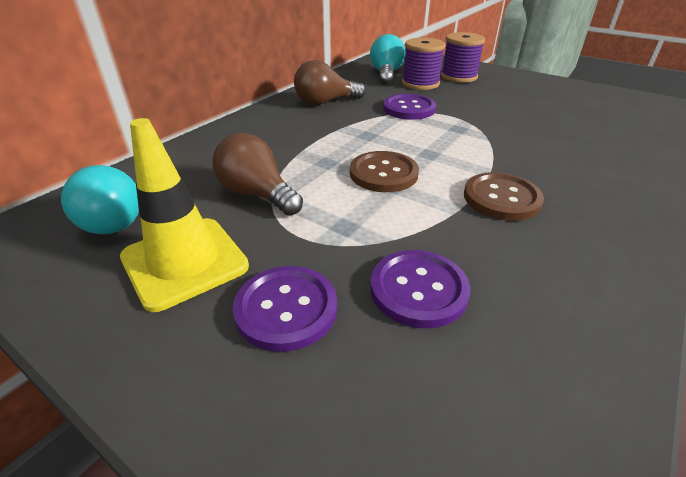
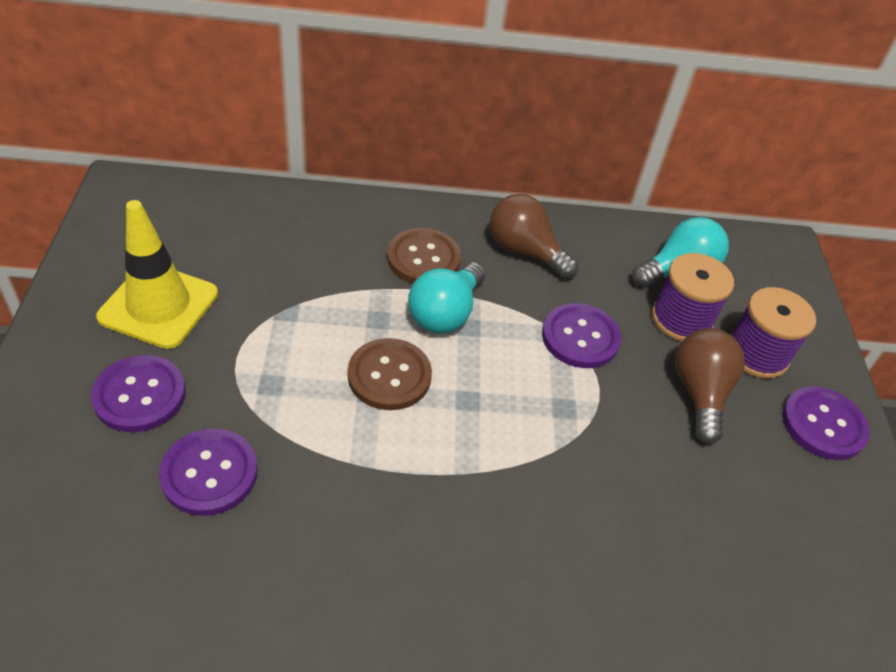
camera: 50 degrees right, 10 degrees up
turquoise light bulb [61,165,139,234] -> turquoise light bulb moved to [408,262,485,334]
brown light bulb [213,133,303,215] -> brown light bulb moved to [675,328,745,444]
brown button [464,172,544,221] -> brown button moved to [387,228,461,283]
none -> purple button [782,386,870,460]

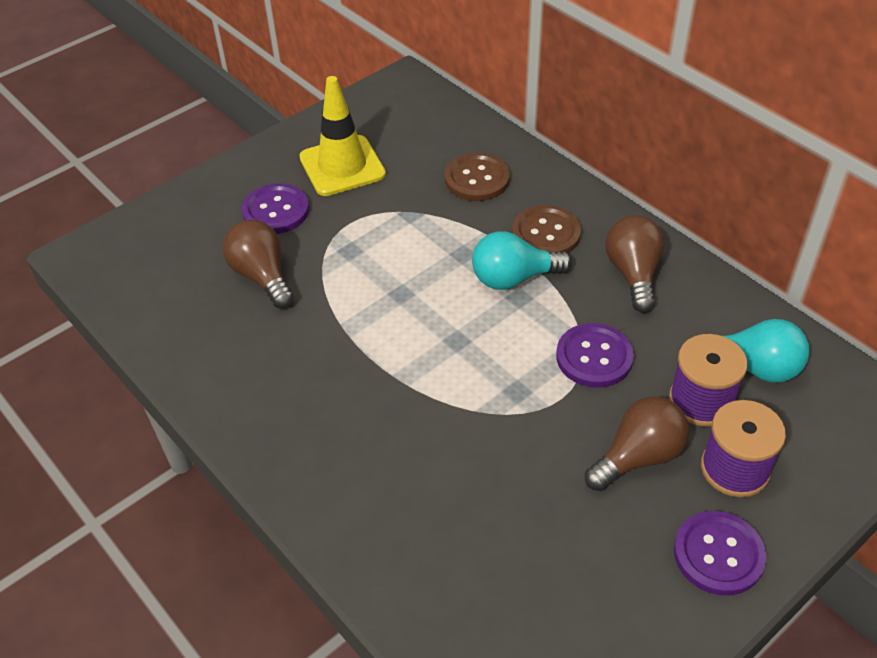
camera: 55 degrees right, 0 degrees up
purple button [159,429,258,516] -> brown light bulb [223,220,294,308]
brown button [348,338,432,410] -> brown button moved to [445,153,510,201]

